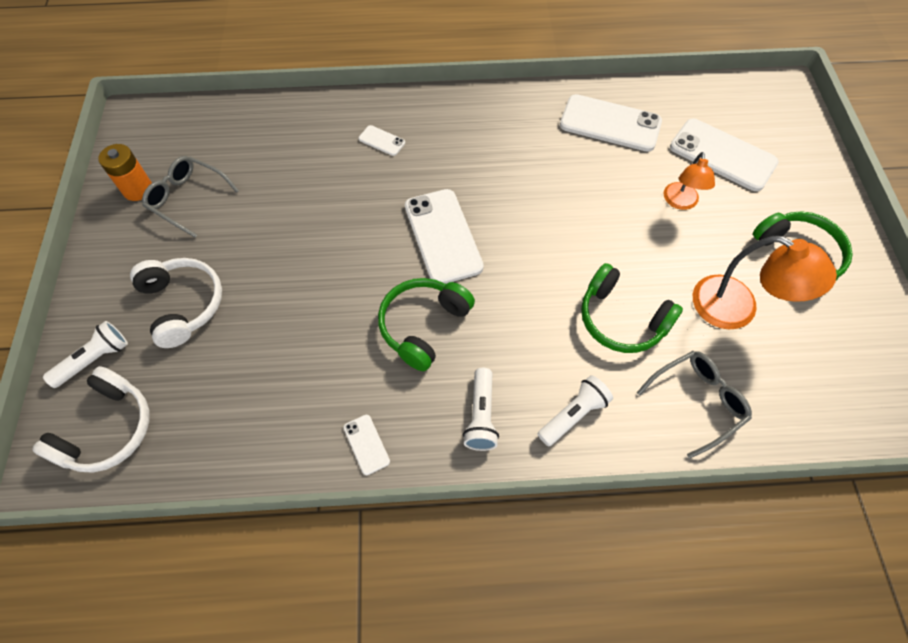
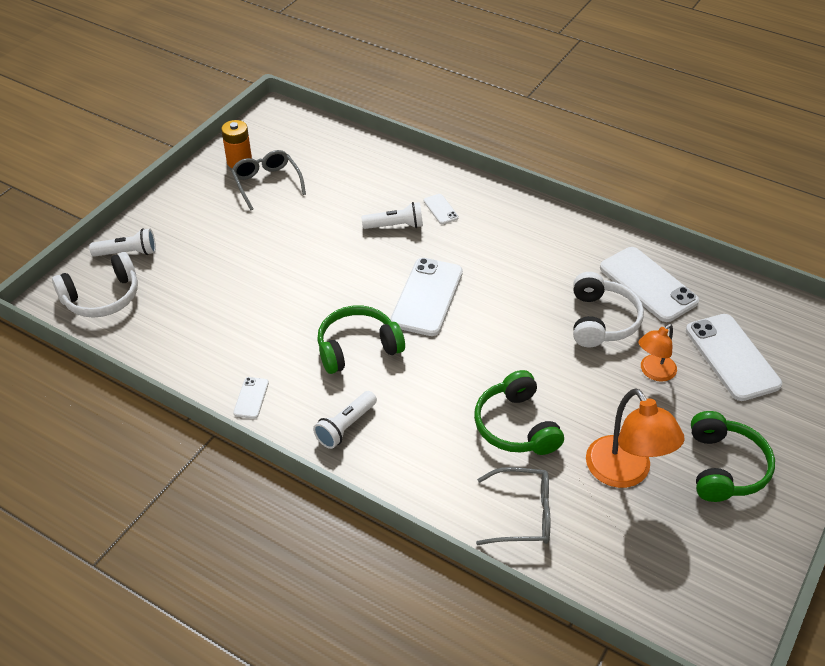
camera: 35 degrees right, 15 degrees down
white headphones [130,258,222,348] -> white headphones moved to [573,272,644,347]
white flashlight [537,375,613,447] -> white flashlight moved to [361,202,423,229]

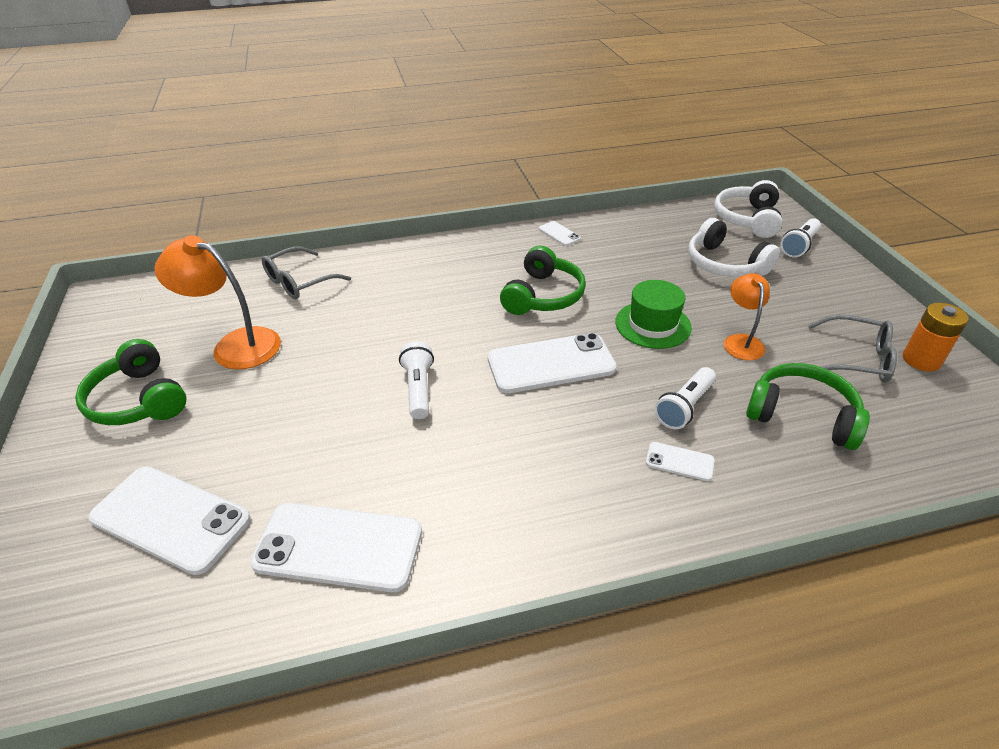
camera: 135 degrees right, 5 degrees down
white flashlight [313,391,377,449] -> white flashlight moved to [399,341,434,419]
white phone [390,258,463,336] -> white phone turned 75 degrees counterclockwise [488,333,617,393]
green headphones [474,370,564,455] -> green headphones moved to [746,363,870,450]
white headphones [573,272,644,347] -> white headphones moved to [688,218,780,277]
orange lamp [639,324,677,382] -> orange lamp moved to [724,273,770,360]
none -> green hat [615,280,692,349]

